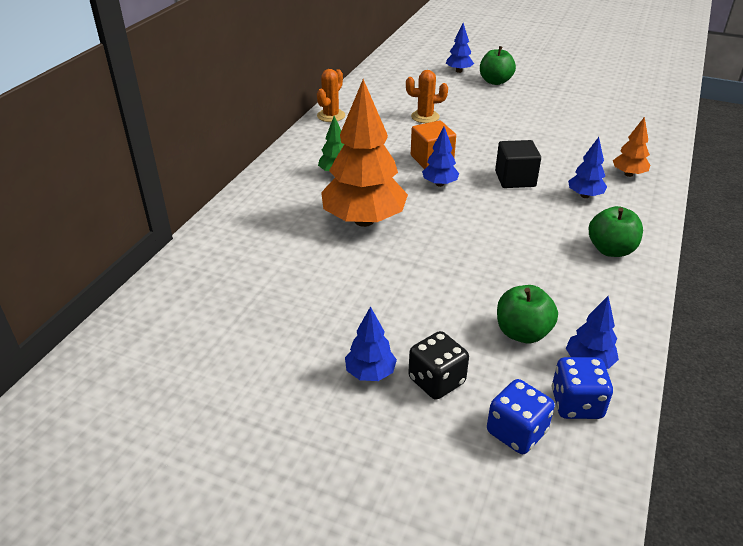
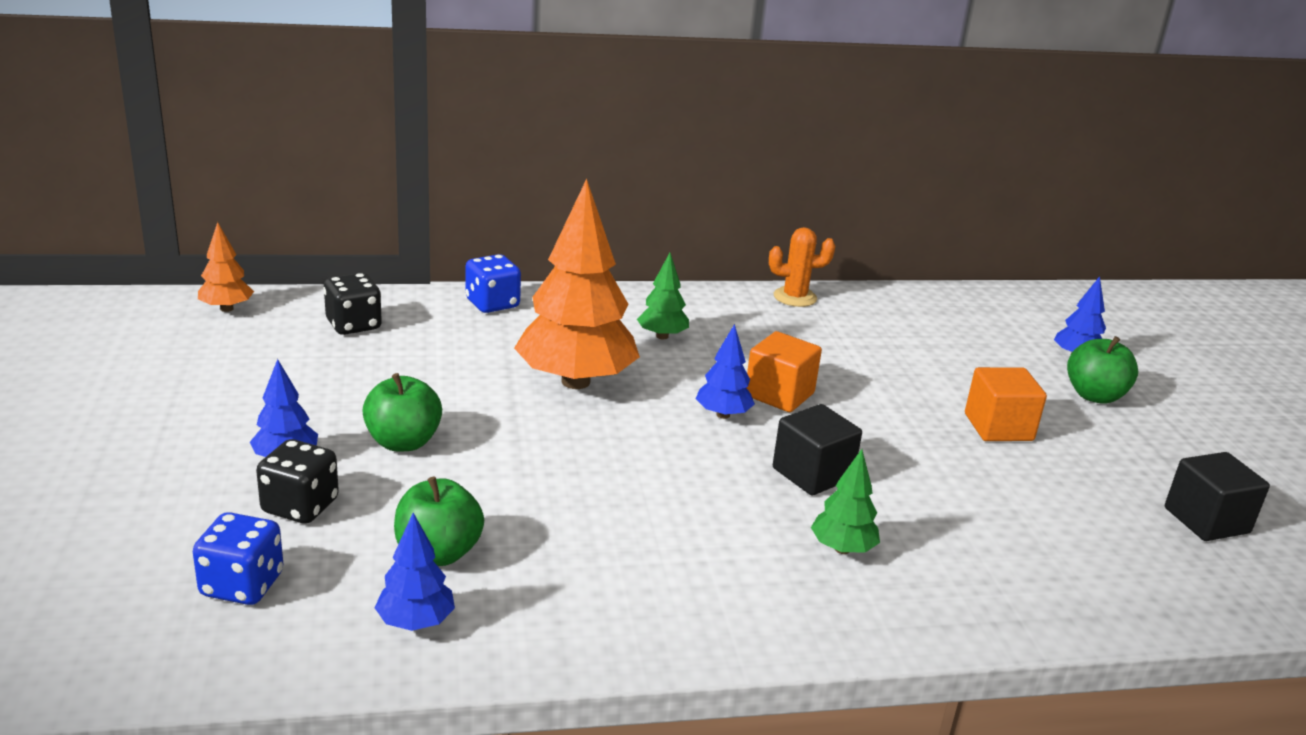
camera: 55 degrees right, 10 degrees down
orange cactus [406,70,448,123] -> none
blue dice [552,357,613,419] -> blue dice moved to [465,254,521,313]
blue tree [568,137,607,198] -> green tree [811,449,880,554]
green apple [589,206,643,257] -> green apple moved to [362,373,442,451]
orange tree [613,117,650,177] -> orange tree moved to [198,222,254,312]
none -> black dice [323,273,382,335]
none -> orange cube [965,367,1047,441]
none -> black cube [1165,452,1270,541]

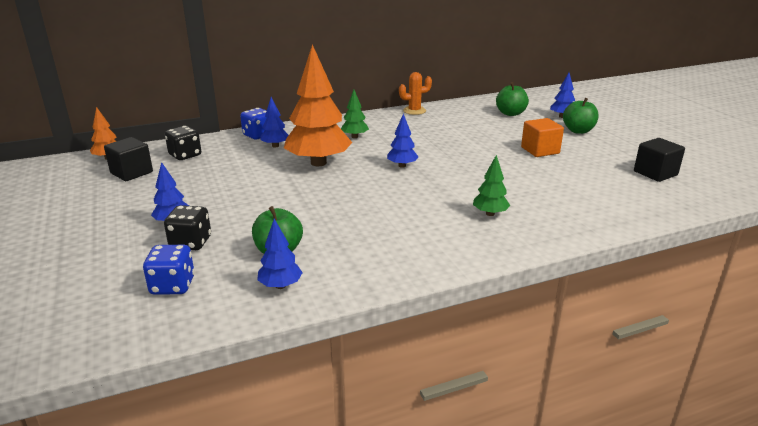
camera: 10 degrees left, 0 degrees up
green apple [362,373,442,451] -> green apple moved to [496,82,529,116]
orange cube [746,331,822,412] -> none
black cube [773,404,862,495] -> black cube moved to [104,137,153,181]
none -> blue tree [260,97,289,148]

